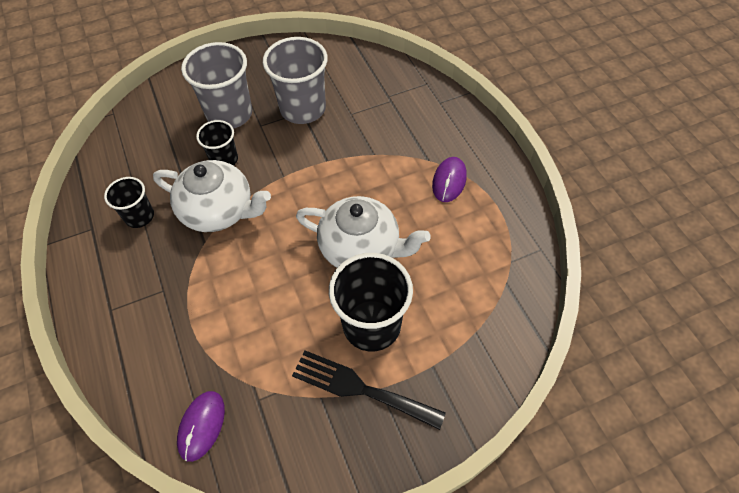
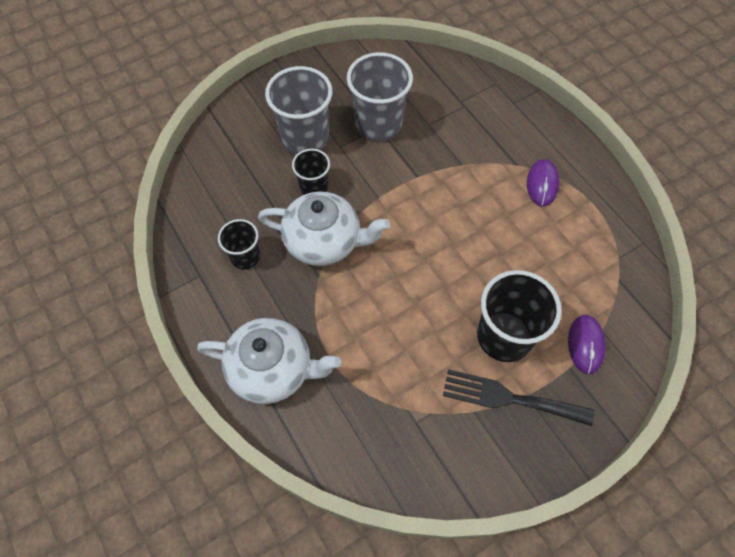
camera: 10 degrees left, 5 degrees up
purple mouse [177,391,225,462] -> purple mouse moved to [568,315,606,374]
white teapot [296,196,431,268] -> white teapot moved to [197,318,341,404]

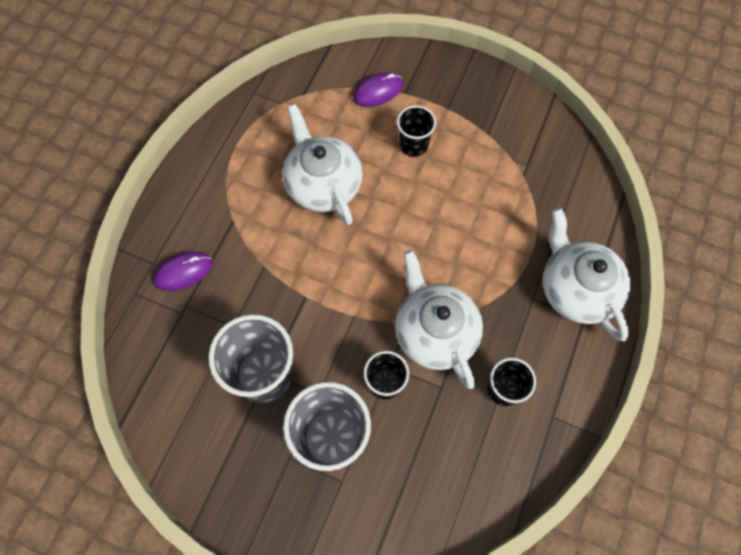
camera: 125 degrees left, 5 degrees up
black fork [443,369,594,426] -> none
black cup [477,270,562,362] -> black cup [397,105,436,157], size x0.57
purple mouse [527,159,560,207] -> purple mouse moved to [153,251,213,291]
none -> white teapot [283,104,363,225]

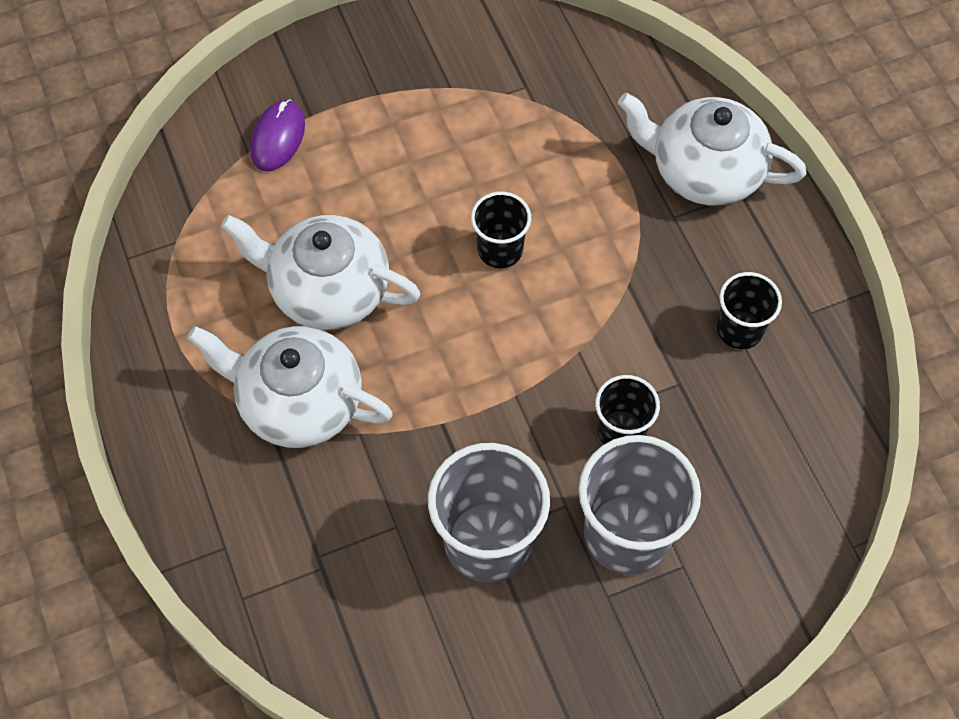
camera: 45 degrees left, 5 degrees down
purple mouse [153,251,213,291] -> none
white teapot [395,250,483,389] -> white teapot moved to [187,326,393,448]
black cup [397,105,436,157] -> black cup moved to [471,192,531,268]

